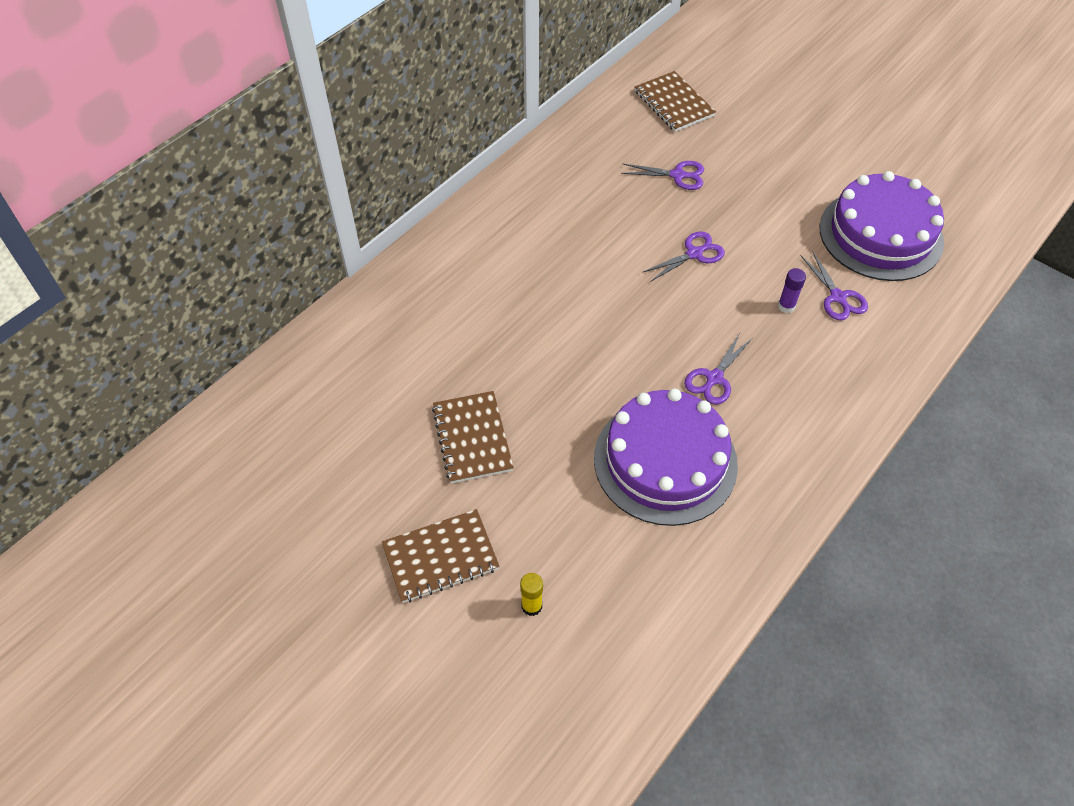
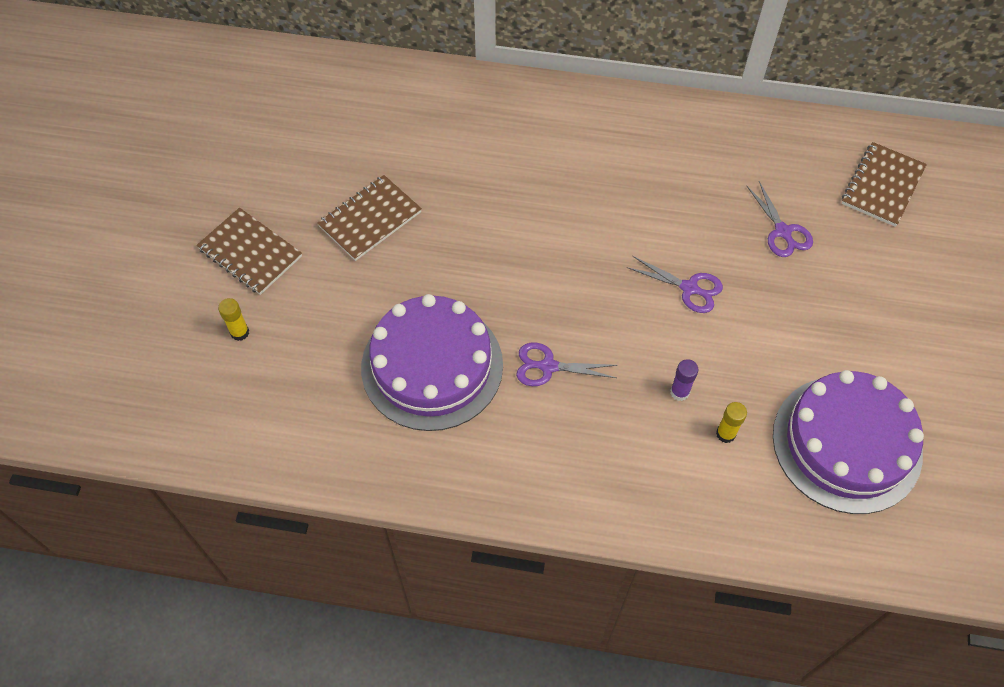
camera: 60 degrees right, 5 degrees up
purple scissors [801,251,868,320] -> yellow glue stick [716,402,747,443]

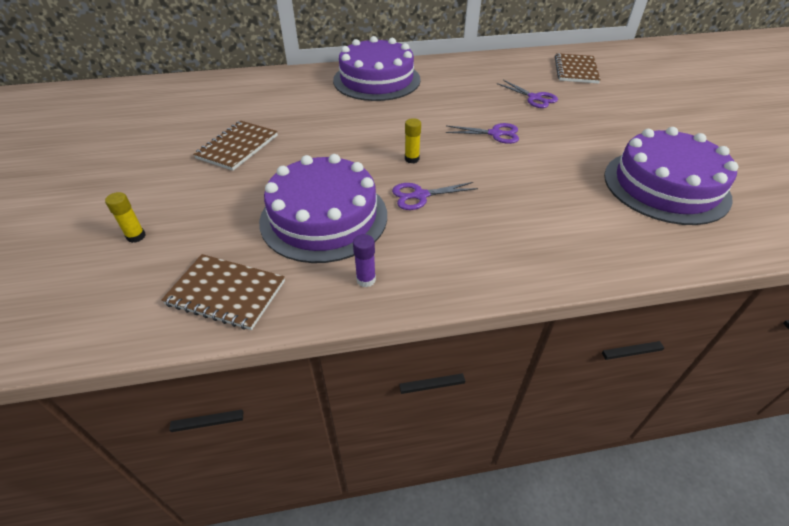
camera: 20 degrees left, 15 degrees down
brown notebook [197,208,302,295] -> brown notebook moved to [161,254,285,330]
purple glue stick [670,359,698,401] -> purple glue stick moved to [353,234,376,287]
yellow glue stick [716,402,747,443] -> yellow glue stick moved to [405,118,421,163]
none -> purple cake [333,36,421,101]

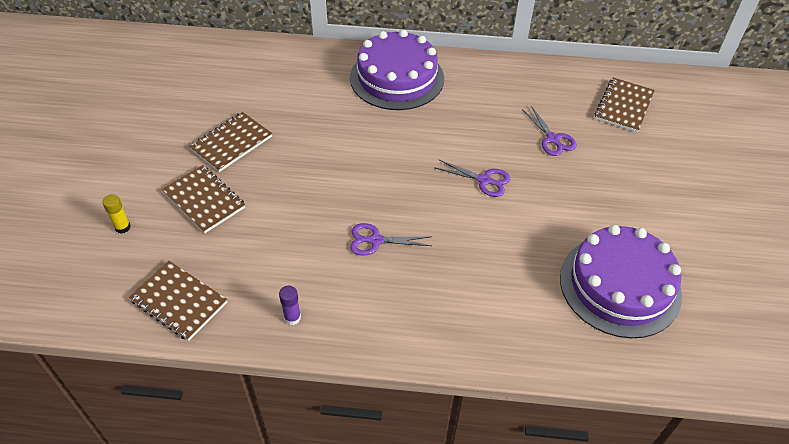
camera: 15 degrees right, 5 degrees up
purple cake [259,154,387,263] -> none
yellow glue stick [405,118,421,163] -> none
none -> brown notebook [162,165,245,233]

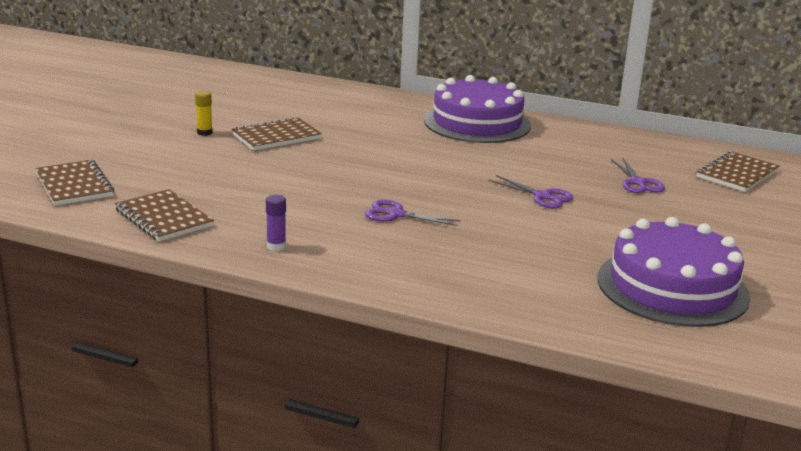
camera: 15 degrees right, 25 degrees down
yellow glue stick [102,194,131,234] -> yellow glue stick moved to [195,91,213,136]
brown notebook [162,165,245,233] -> brown notebook moved to [35,160,114,206]

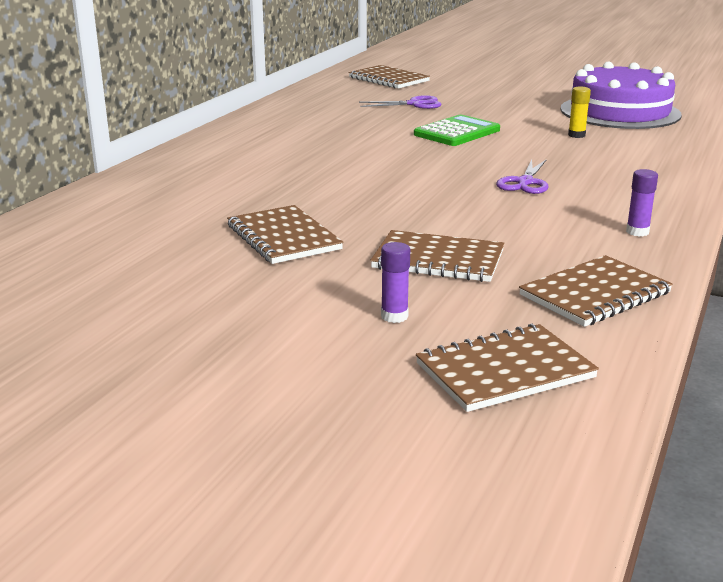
camera: 85 degrees left, 0 degrees up
yellow glue stick [195,91,213,136] -> yellow glue stick moved to [568,87,591,138]
purple cake [424,75,531,143] -> none
purple scissors [488,175,573,208] -> green calculator [414,115,500,146]
none -> brown notebook [370,230,504,282]
none -> purple glue stick [381,242,410,323]

